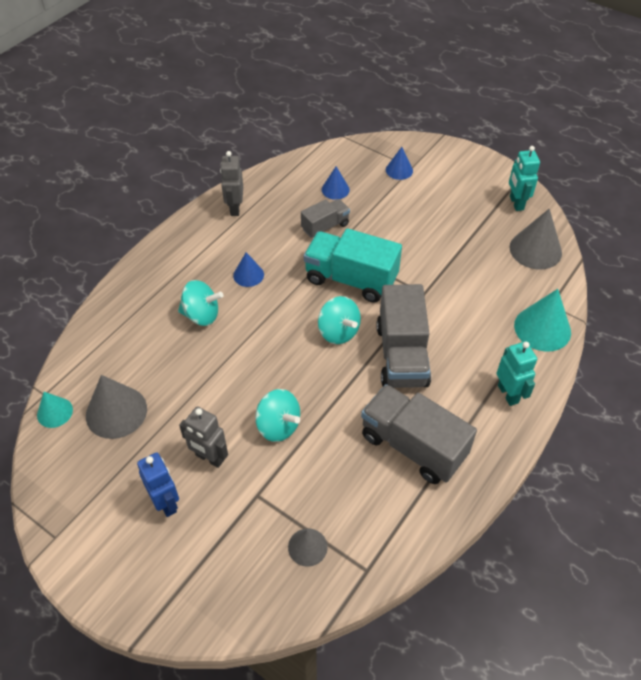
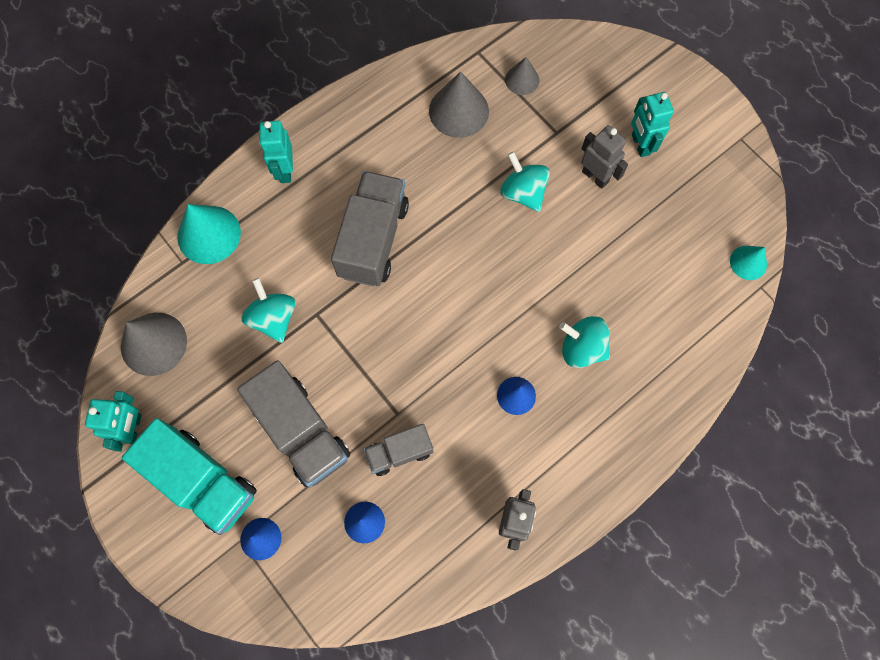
camera: 165 degrees left, 20 degrees up
grey cone [86,375,147,439] -> grey cone moved to [429,71,489,138]
blue robot [137,452,179,517] -> turquoise robot [631,92,674,157]
turquoise truck [304,228,402,303] -> turquoise truck moved to [122,418,257,535]
turquoise spinning top [318,296,361,344] -> turquoise spinning top moved to [241,278,296,343]
grey truck [361,384,477,484] -> grey truck moved to [237,360,350,487]

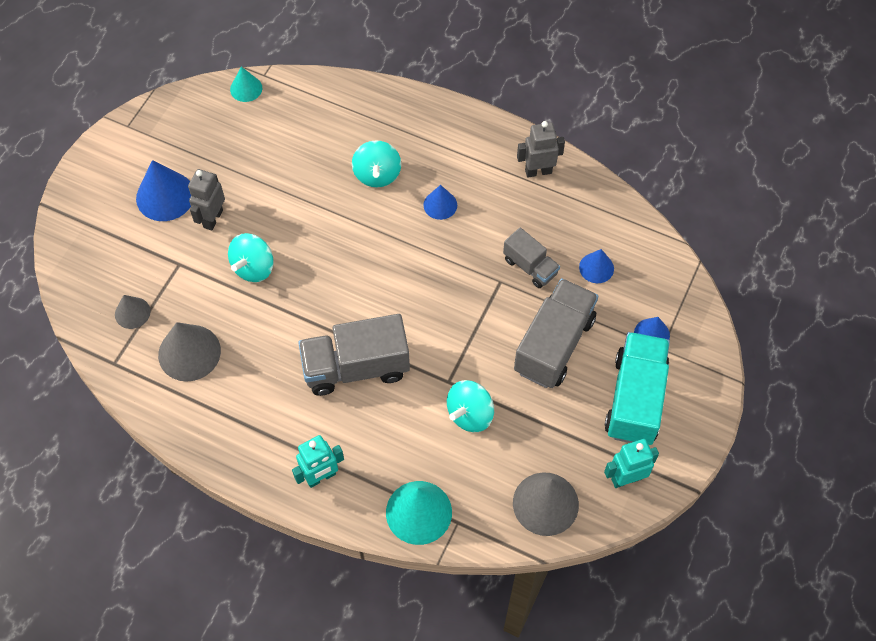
camera: 115 degrees left, 10 degrees down
turquoise robot [631,92,674,157] -> blue cone [136,160,191,221]

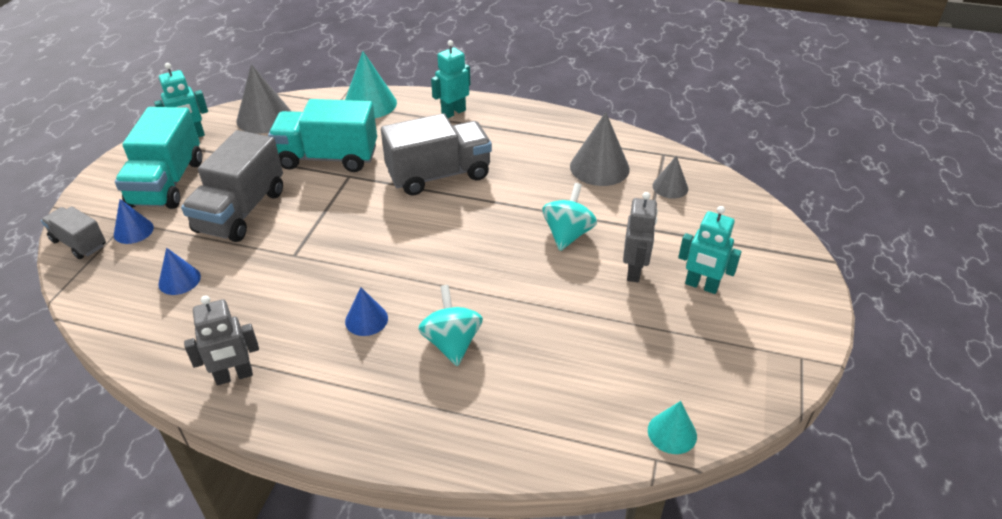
camera: 170 degrees right, 20 degrees down
blue cone [136,160,191,221] -> turquoise robot [678,206,742,294]
turquoise spinning top [447,380,494,432] -> turquoise truck [268,99,377,172]
grey truck [503,227,560,288] -> grey truck moved to [41,206,106,259]

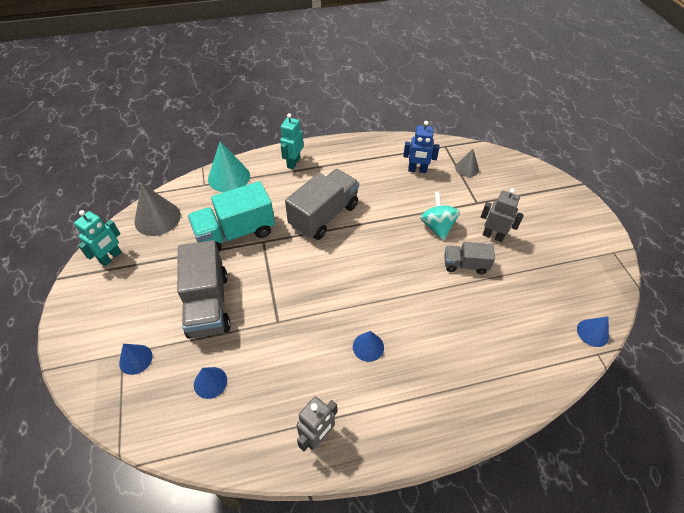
camera: 30 degrees left, 10 degrees up
grey truck [41,206,106,259] -> grey truck moved to [444,242,495,275]
turquoise truck [115,107,202,209] -> none
turquoise spinning top [418,285,483,366] -> none
grey cone [570,112,630,186] -> blue robot [403,121,440,173]
grey robot [623,192,658,282] -> grey robot turned 45 degrees counterclockwise [481,188,524,242]
turquoise cone [648,401,697,454] -> blue cone [577,316,609,347]
turquoise robot [678,206,742,294] -> none

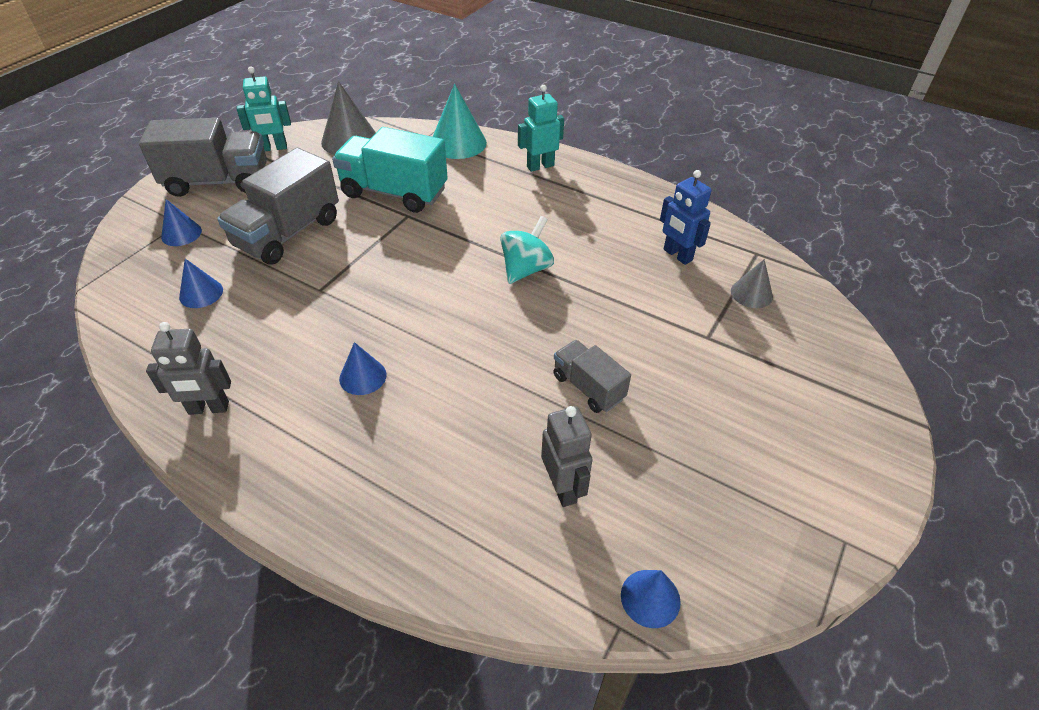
camera: 45 degrees right, 5 degrees down
grey truck [285,169,359,240] -> grey truck moved to [139,118,267,197]
turquoise spinning top [420,192,460,241] -> turquoise spinning top moved to [500,216,554,284]
grey robot [481,188,524,242] -> grey robot moved to [541,406,593,507]

